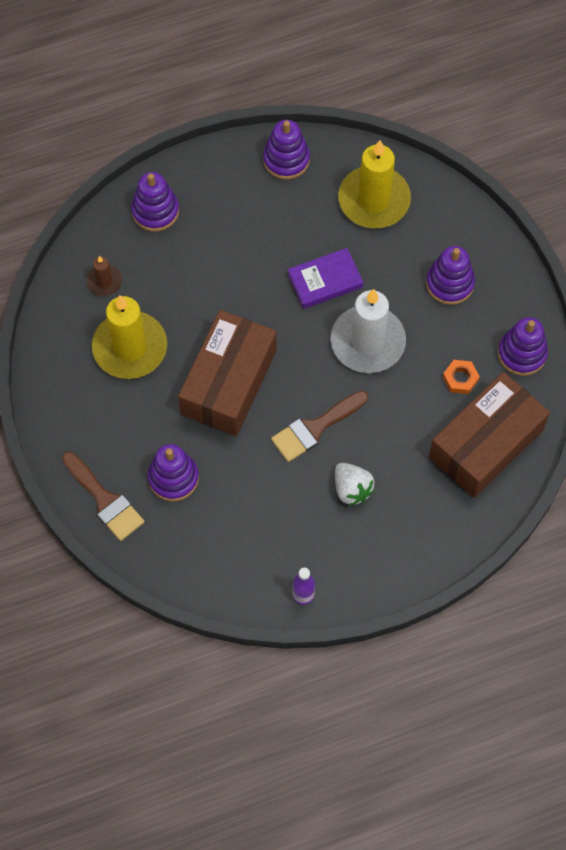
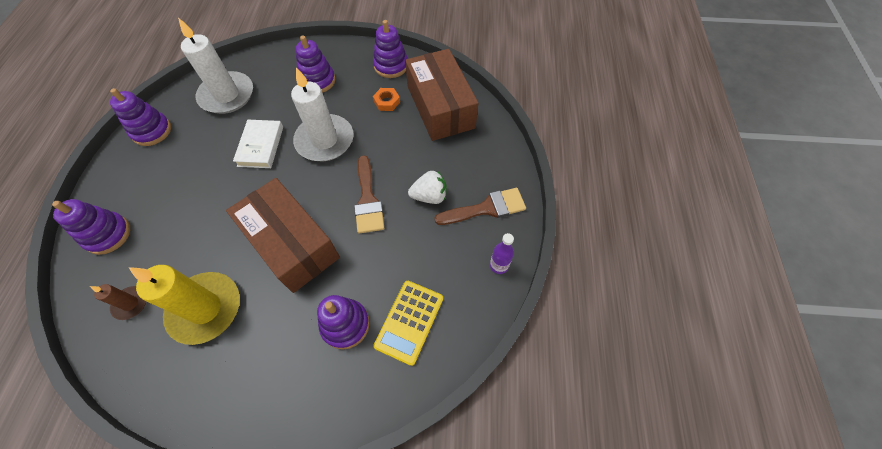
camera: 65 degrees left, 5 degrees down
brown brush [62,452,144,541] -> brown brush moved to [434,188,526,225]
purple book [288,248,363,309] -> white book [233,120,283,168]
yellow candle [338,140,411,228] -> white candle [178,18,253,114]
none -> yellow calculator [373,281,443,366]

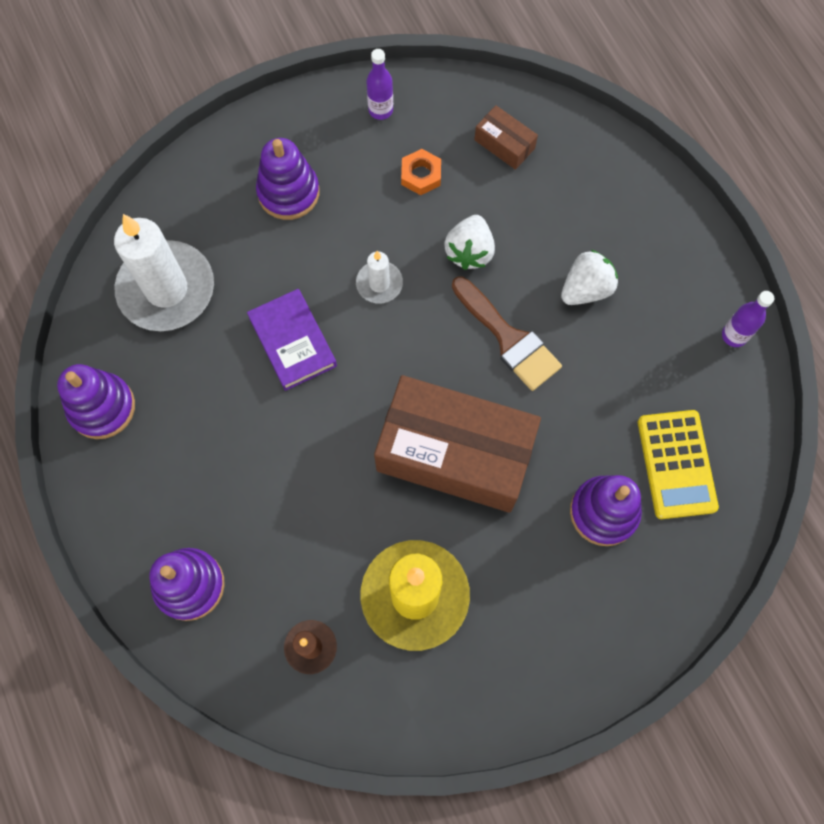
camera: 30 degrees left, 10 degrees up
white book [233,120,283,168] -> purple book [247,289,337,391]
white candle [291,67,354,162] -> white candle [356,251,403,304], size x0.48
purple stacking toy [373,20,408,78] -> purple bottle [366,49,393,120]
brown box [405,49,478,141] -> brown box [474,105,538,170], size x0.42
brown brush [434,188,526,225] -> none
none -> white strawberry [444,215,495,270]

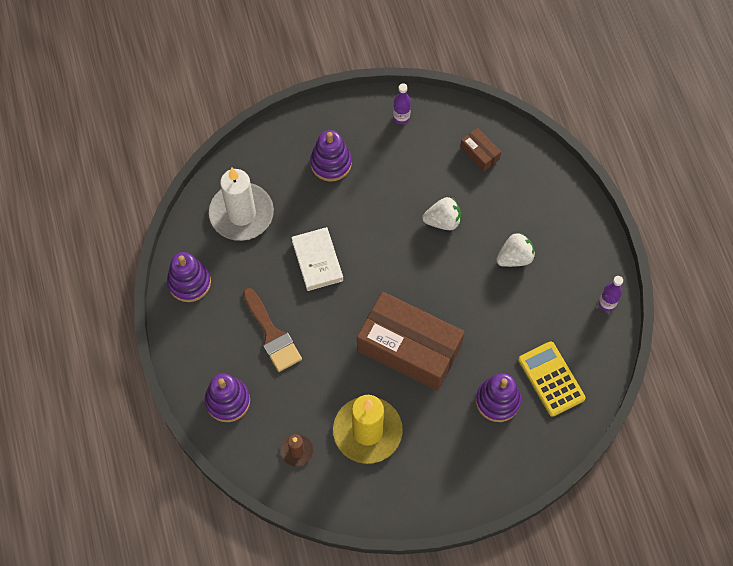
camera: 10 degrees right, 5 degrees down
purple book [247,289,337,391] -> white book [291,227,343,291]
white candle [356,251,403,304] -> none
orange nut [401,149,441,195] -> none
white strawberry [444,215,495,270] -> white strawberry turned 120 degrees counterclockwise [422,197,461,230]
brown brush [452,277,562,391] -> brown brush moved to [243,288,302,372]
yellow calculator [638,410,719,519] -> yellow calculator turned 150 degrees clockwise [518,341,586,417]

